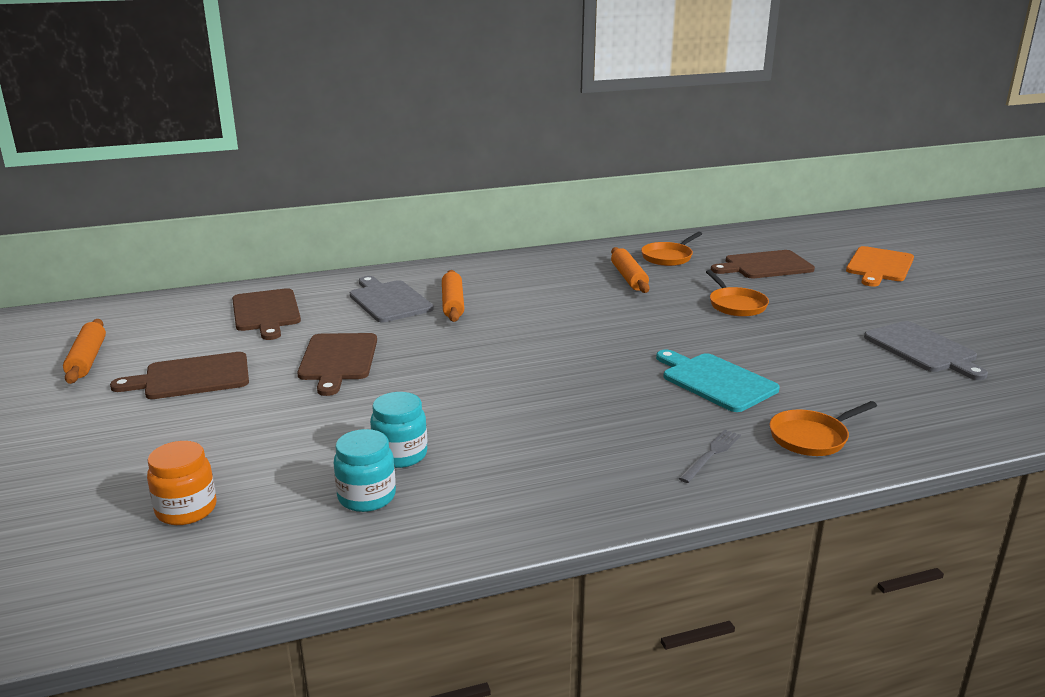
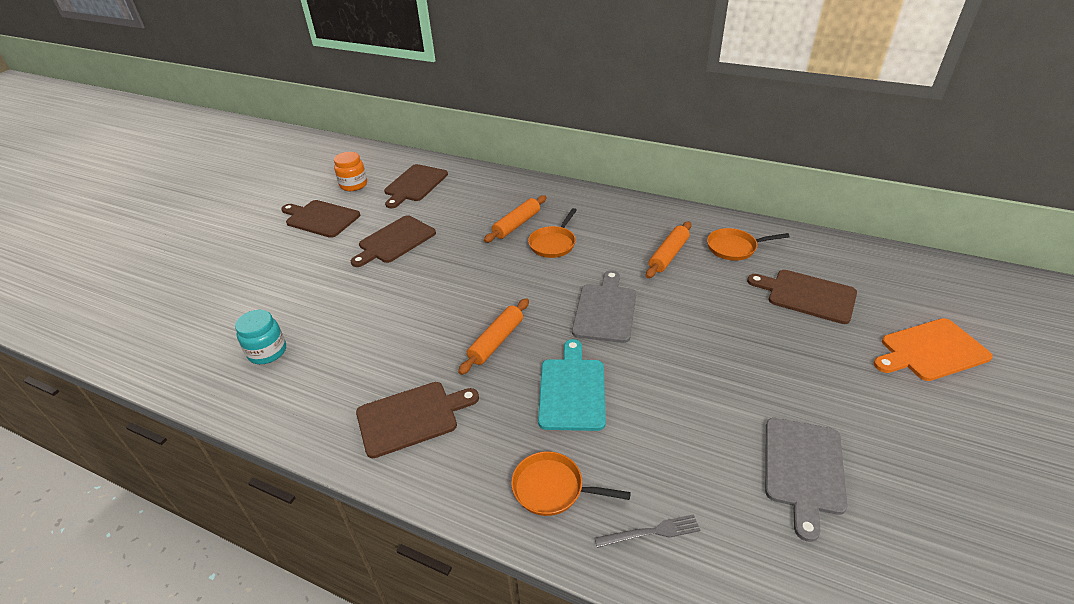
camera: 45 degrees right, 15 degrees up
orange rolling pin [63,319,106,384] -> orange rolling pin moved to [458,298,529,375]
orange jar [147,441,216,525] -> orange jar moved to [334,152,367,191]
grey cutting board [350,276,434,322] -> grey cutting board moved to [572,270,636,343]
turquoise jar [370,392,427,468] -> none
grey fork [678,429,741,483] -> grey fork moved to [595,514,700,548]
orange pan [706,270,769,317] -> orange pan moved to [528,208,577,258]
none -> brown cutting board [356,382,479,458]

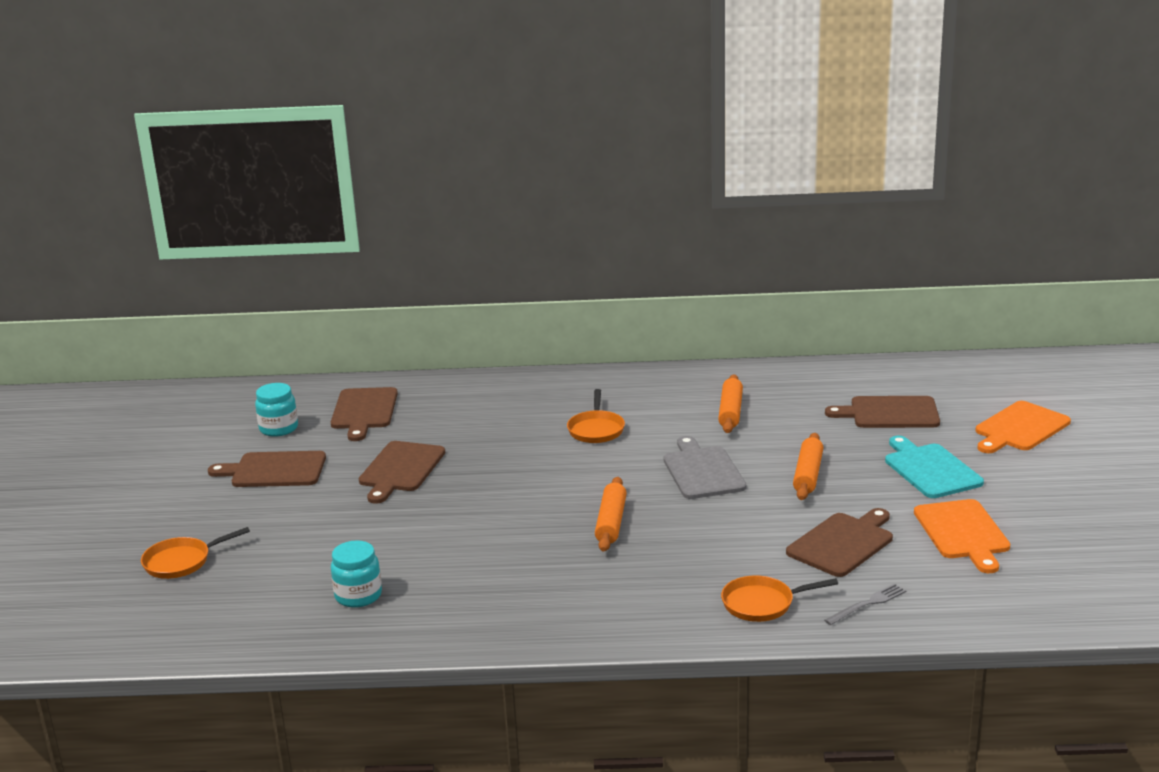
camera: 25 degrees left, 15 degrees down
orange jar [334,152,367,191] -> turquoise jar [255,383,298,437]
brown cutting board [356,382,479,458] -> brown cutting board moved to [786,508,893,577]
orange rolling pin [484,195,547,243] -> orange rolling pin moved to [793,433,823,500]
turquoise cutting board [538,339,606,431] -> turquoise cutting board moved to [885,436,984,498]
orange pan [707,228,790,261] -> orange pan moved to [141,527,250,579]
grey cutting board [765,418,848,542] -> orange cutting board [914,499,1010,573]

